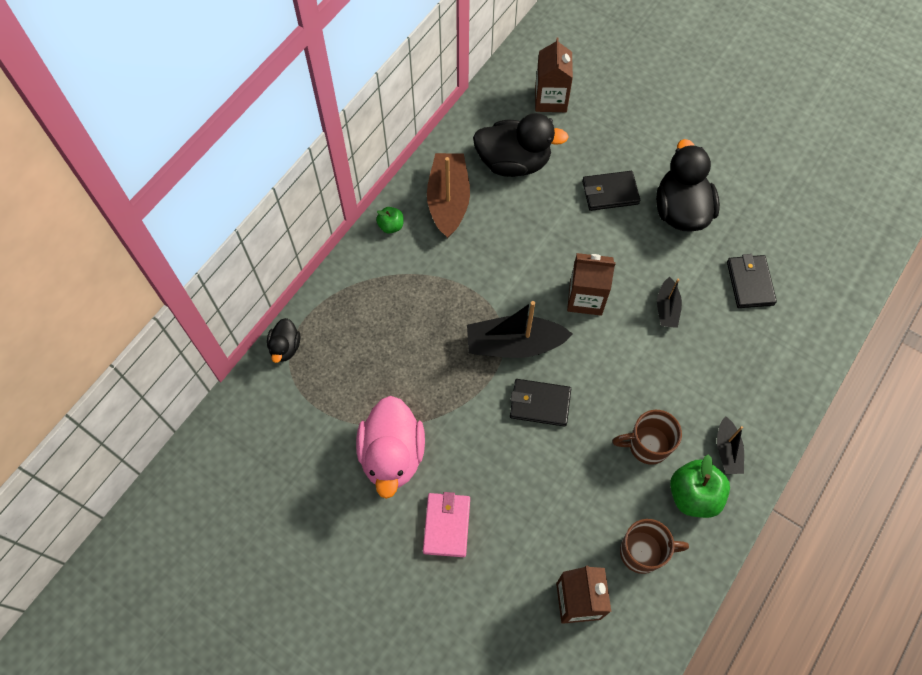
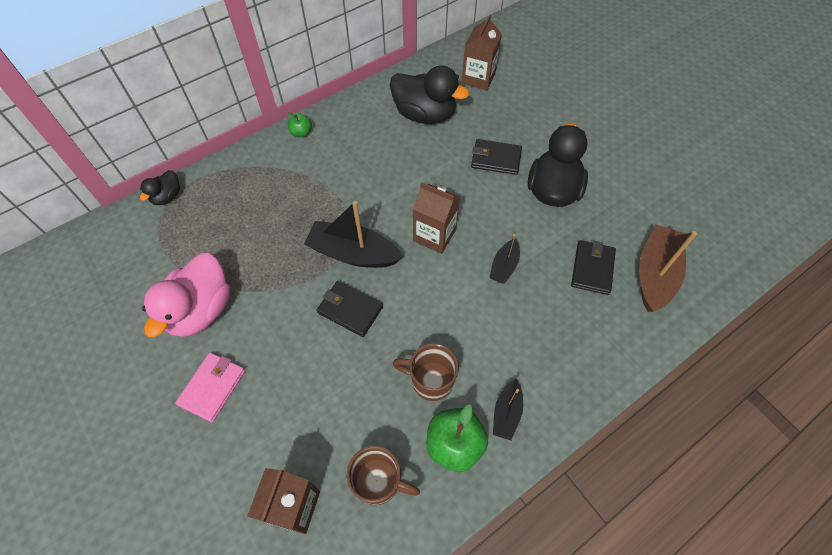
camera: 20 degrees right, 5 degrees down
brown boat [427,153,470,238] -> brown boat moved to [639,224,697,312]

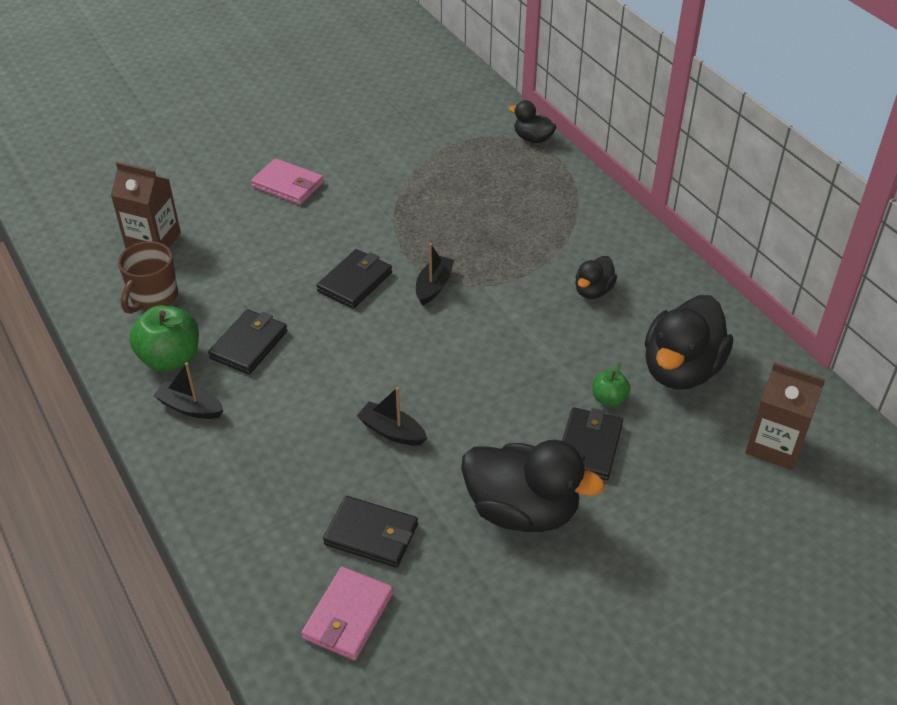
camera: 95 degrees right, 15 degrees down
pink duck [142,253,231,337] -> none
green apple [287,112,312,137] -> green apple moved to [593,362,631,406]
black boat [304,201,403,268] -> black boat [416,243,454,306], size x0.55
brown mug [392,344,459,401] -> black wallet [208,309,287,374]
brown carton [413,182,460,254] -> none
brown boat [639,224,697,312] -> pink wallet [301,567,393,660]
none -> black duck [575,256,617,299]

